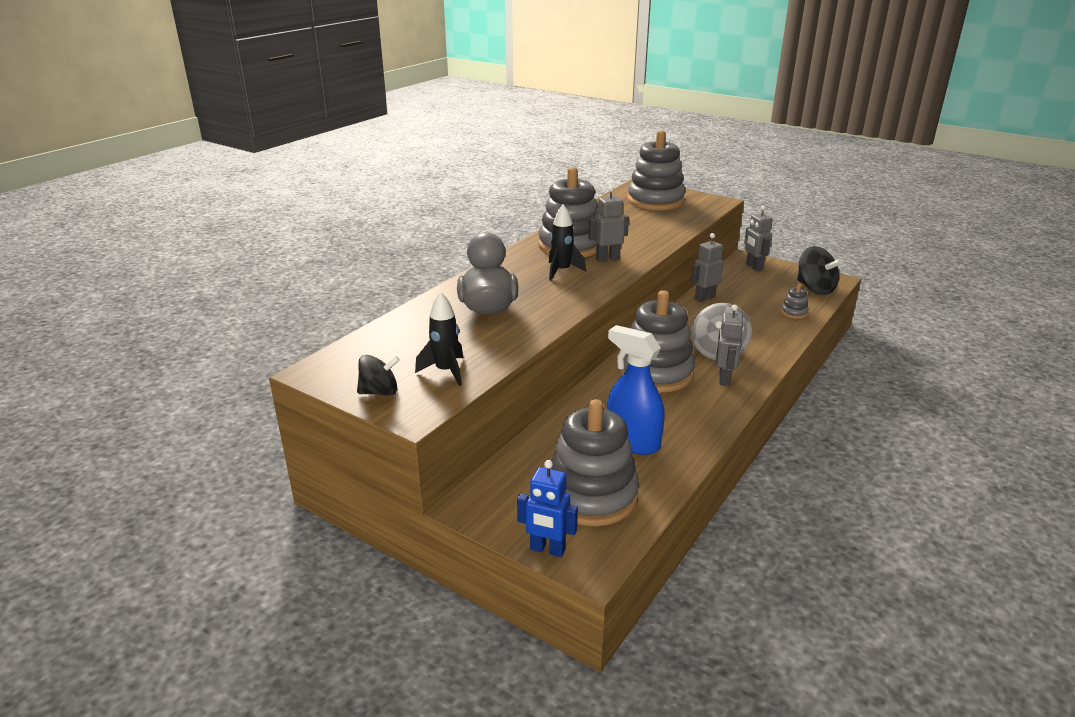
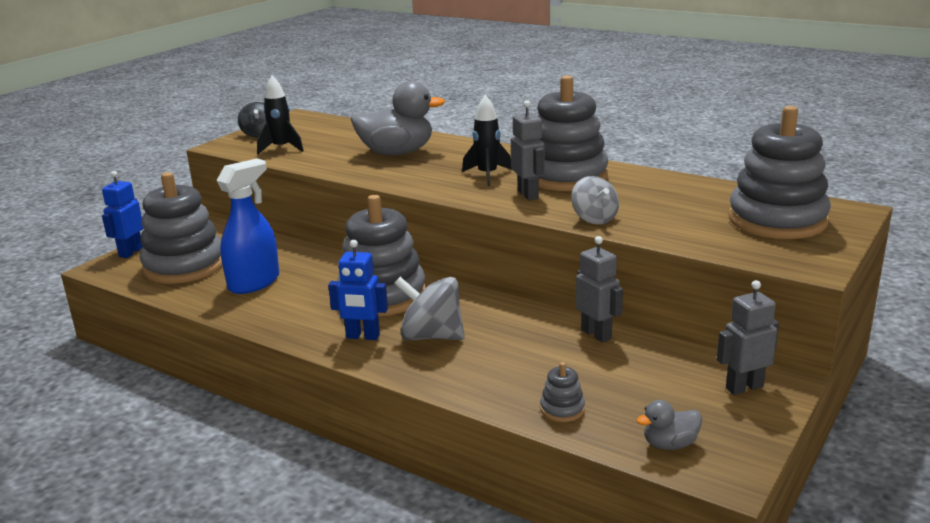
camera: 90 degrees right, 5 degrees down
grey robot [716,305,744,386] -> blue robot [328,240,388,340]
black spinning top [797,246,843,295] -> grey duck [636,400,702,450]
none -> grey spinning top [571,176,619,225]

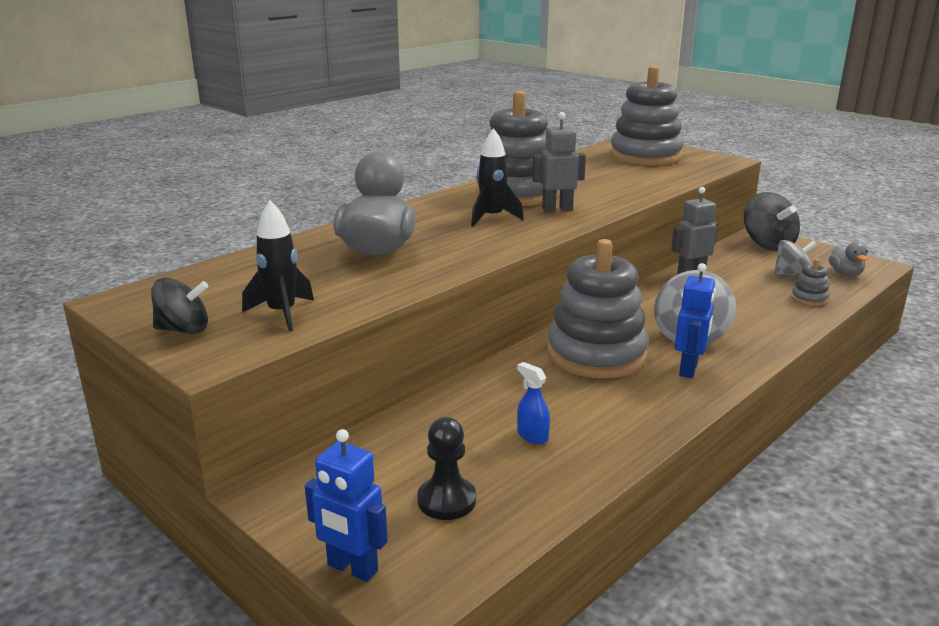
camera: 80 degrees left, 0 degrees up
grey stacking toy [140,172,222,284] -> black pawn [417,417,476,520]
blue spray bottle [217,159,279,294] -> blue spray bottle [517,362,550,444], size x0.45
grey spinning top [571,176,619,225] -> grey spinning top moved to [774,240,817,275]
grey robot [717,280,779,395] -> black spinning top [744,192,800,251]

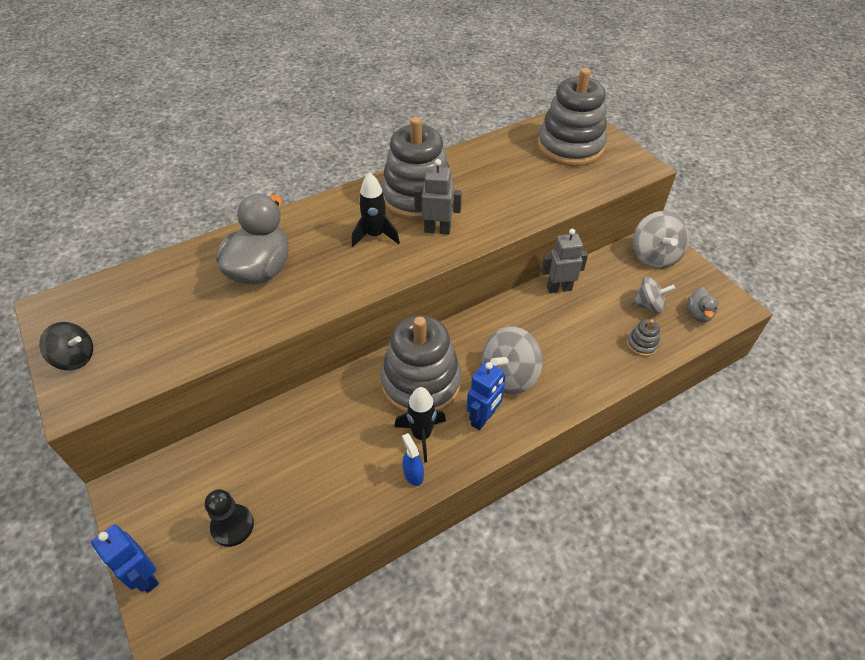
camera: 15 degrees right, 25 degrees up
black rocket [242,200,314,331] -> black rocket moved to [394,387,446,463]
blue spray bottle [517,362,550,444] -> blue spray bottle moved to [402,433,424,486]
black spinning top [744,192,800,251] -> grey spinning top [633,211,689,269]

